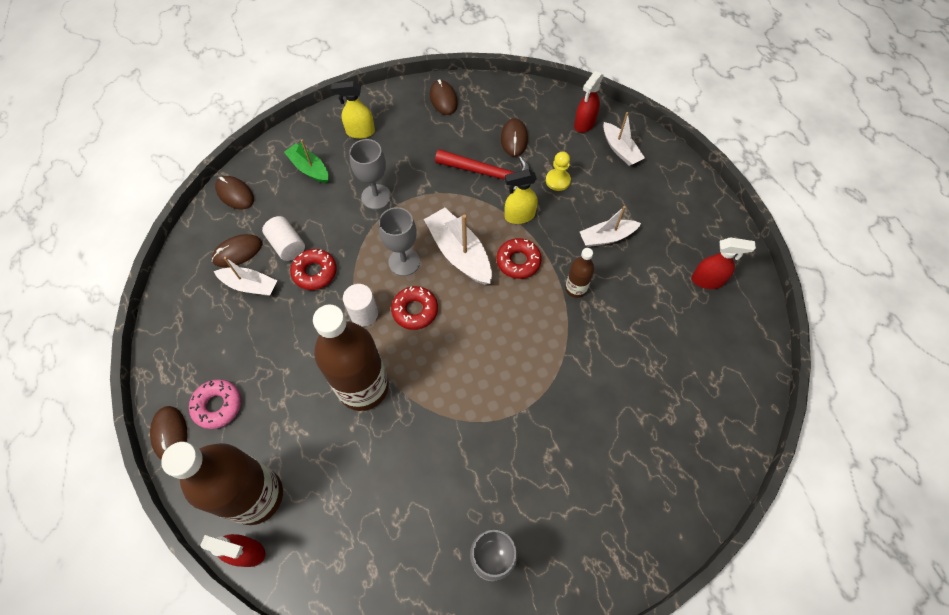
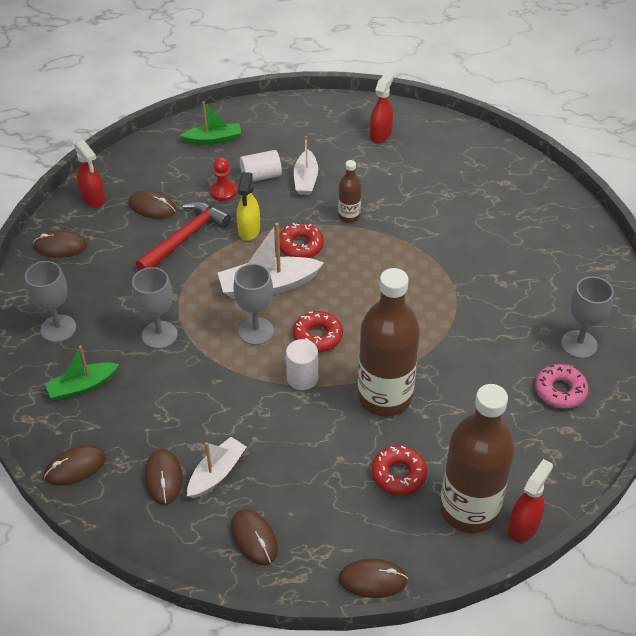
camera: 70 degrees left, 15 degrees down
pink donut [189,379,241,429] -> pink donut moved to [535,364,588,409]
white cylinder [262,216,305,261] -> white cylinder moved to [240,150,282,182]
red donut [290,249,337,290] -> red donut moved to [372,446,427,495]
yellow spray bottle [331,81,375,139] -> grey goblet [25,261,76,342]
yellow pawn [546,151,571,191] -> red pawn [210,157,237,201]
red spray bottle [574,71,604,133] -> red spray bottle moved to [74,140,105,208]
white boat [603,112,645,166] -> green boat [180,101,241,145]
none -> brown mouse [231,509,278,565]

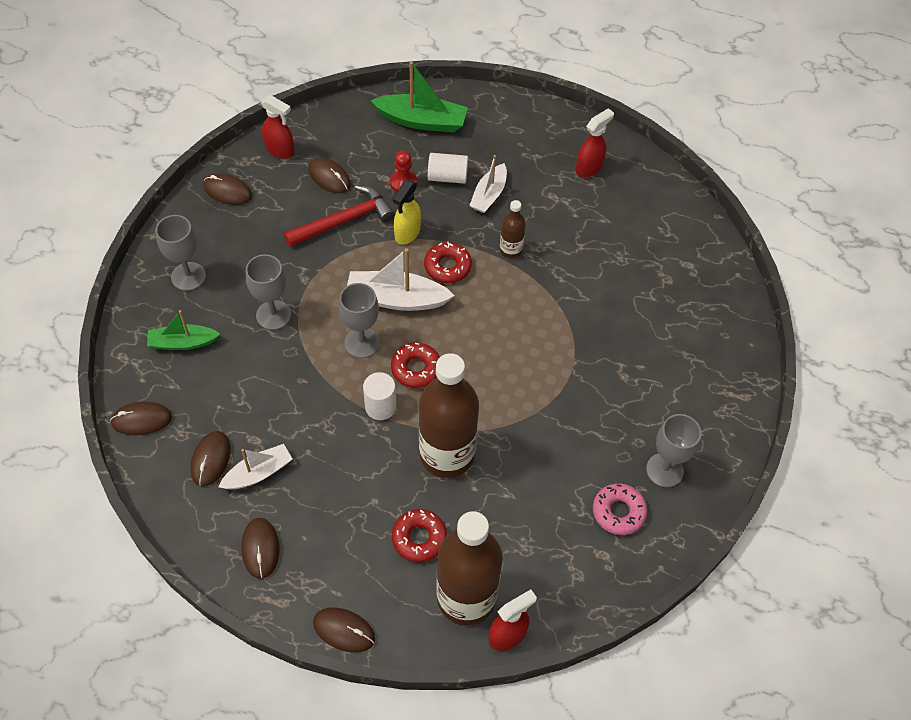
camera: 20 degrees right, 10 degrees up
red spray bottle [74,140,105,208] -> red spray bottle turned 45 degrees counterclockwise [261,95,294,159]
green boat [180,101,241,145] -> green boat [370,62,468,132], size x1.54

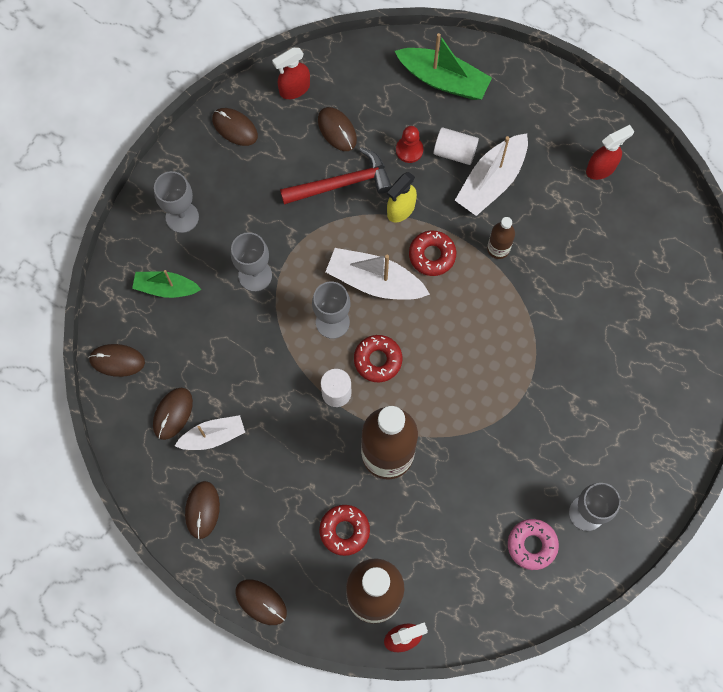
camera: 15 degrees right, 15 degrees up
red spray bottle [261,95,294,159] -> red spray bottle turned 105 degrees clockwise [272,47,310,99]
white boat [469,155,507,213] -> white boat [455,133,528,216], size x1.54

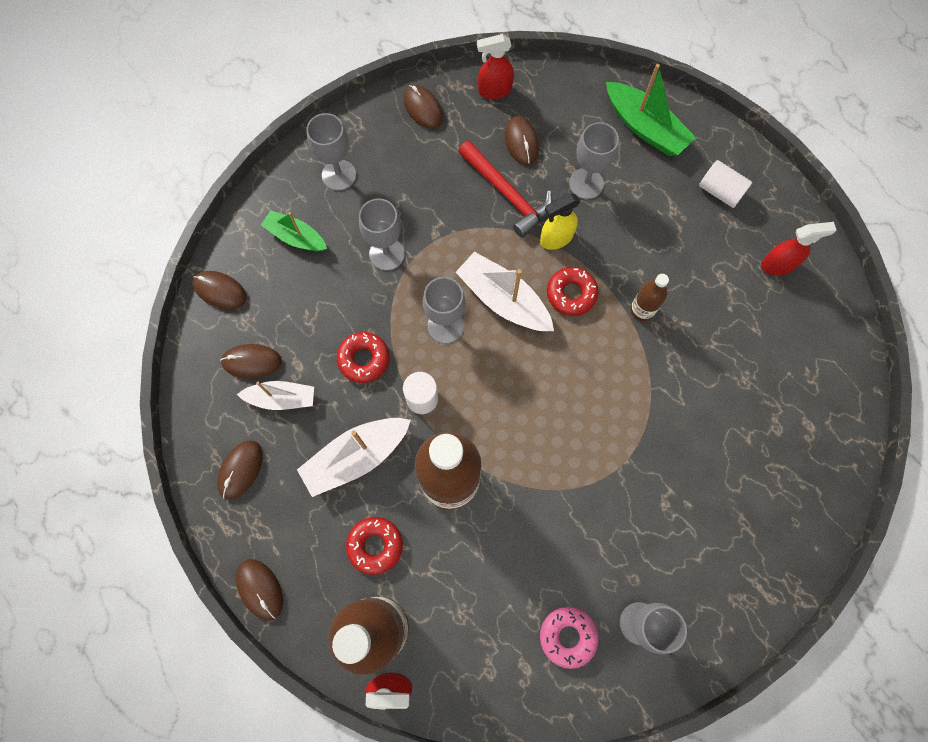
camera: 20 degrees right, 0 degrees up
brown mouse [153,388,193,440] -> brown mouse turned 45 degrees clockwise [220,344,282,379]
red hammer [280,147,392,205] -> red hammer turned 45 degrees clockwise [458,141,552,238]
red donut [354,335,402,382] -> red donut moved to [337,332,389,383]
red pawn [396,126,423,163] -> grey goblet [569,122,619,199]
white cylinder [433,127,479,165] -> white cylinder moved to [699,160,752,208]
white boat [455,133,528,216] -> white boat moved to [297,418,411,497]

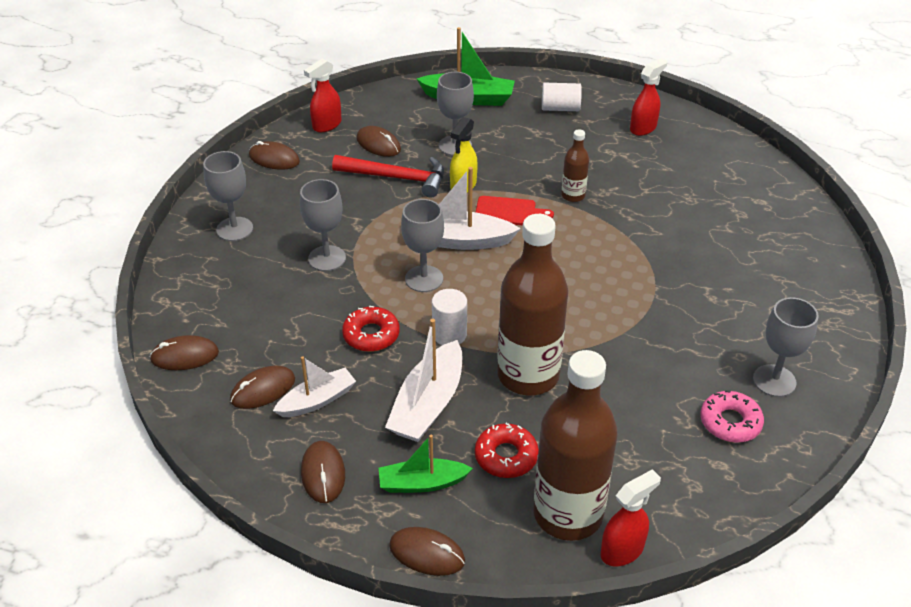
camera: 35 degrees left, 30 degrees down
green boat [261,211,327,251] -> green boat moved to [379,435,473,493]
red donut [547,267,598,316] -> red cutting board [476,196,554,225]

